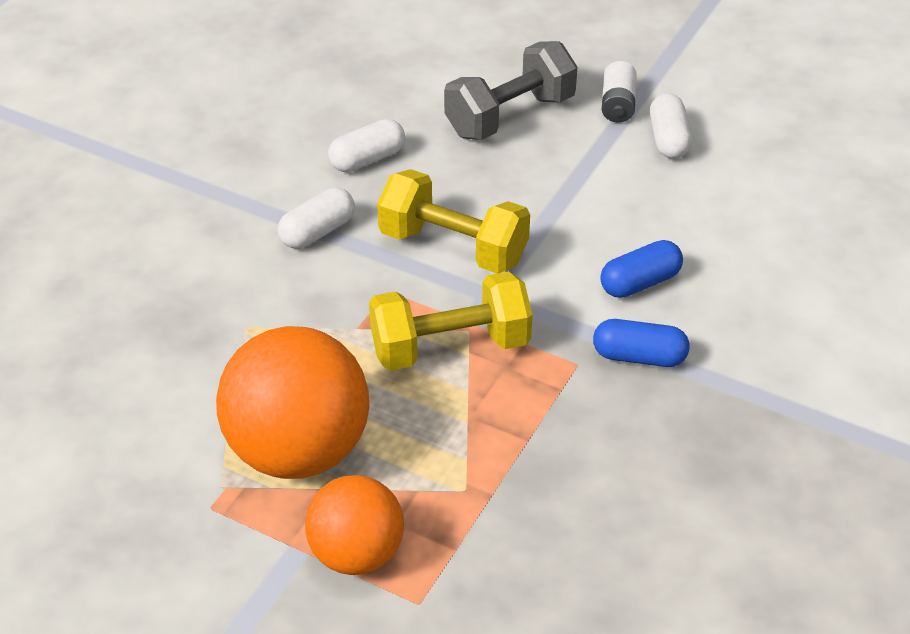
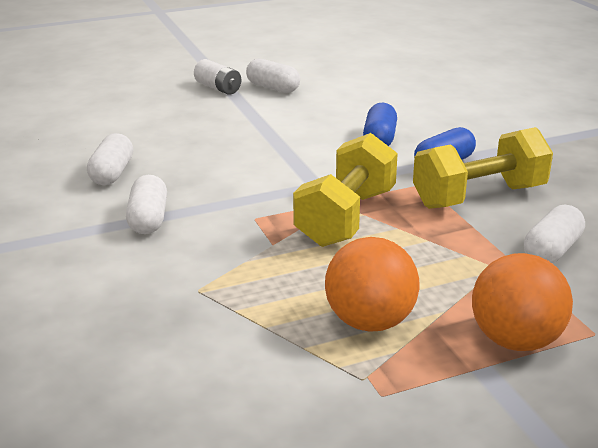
camera: 50 degrees left, 15 degrees down
orange ball [216,326,370,479] -> orange ball [325,237,419,332], size x0.62
yellow dumbbell [377,169,530,273] -> yellow dumbbell moved to [413,127,553,209]
grey dumbbell [444,41,577,140] -> none
none -> white capsule [524,204,585,263]

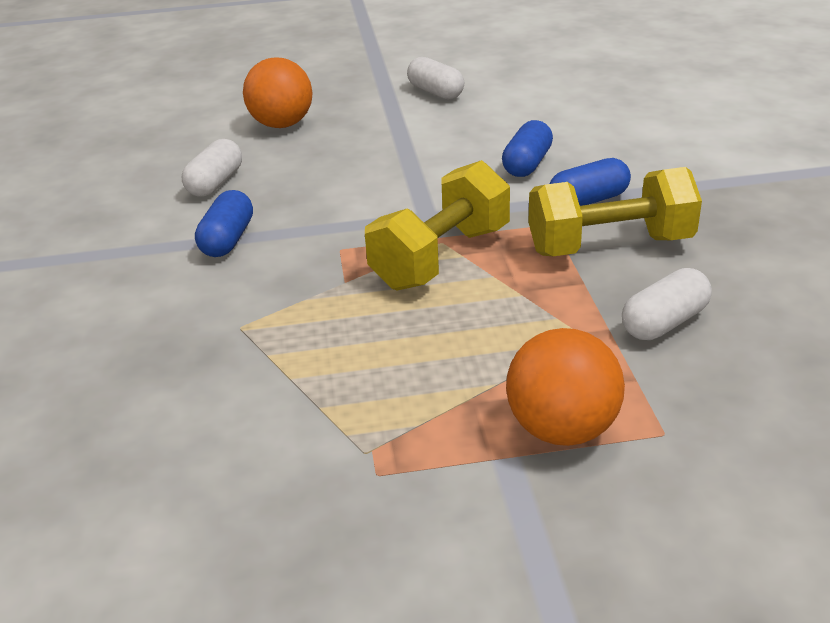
camera: 15 degrees right, 5 degrees up
white capsule [126,175,167,234] -> blue capsule [195,190,253,257]
white battery [194,59,241,95] -> none
orange ball [325,237,419,332] -> orange ball moved to [243,57,312,128]

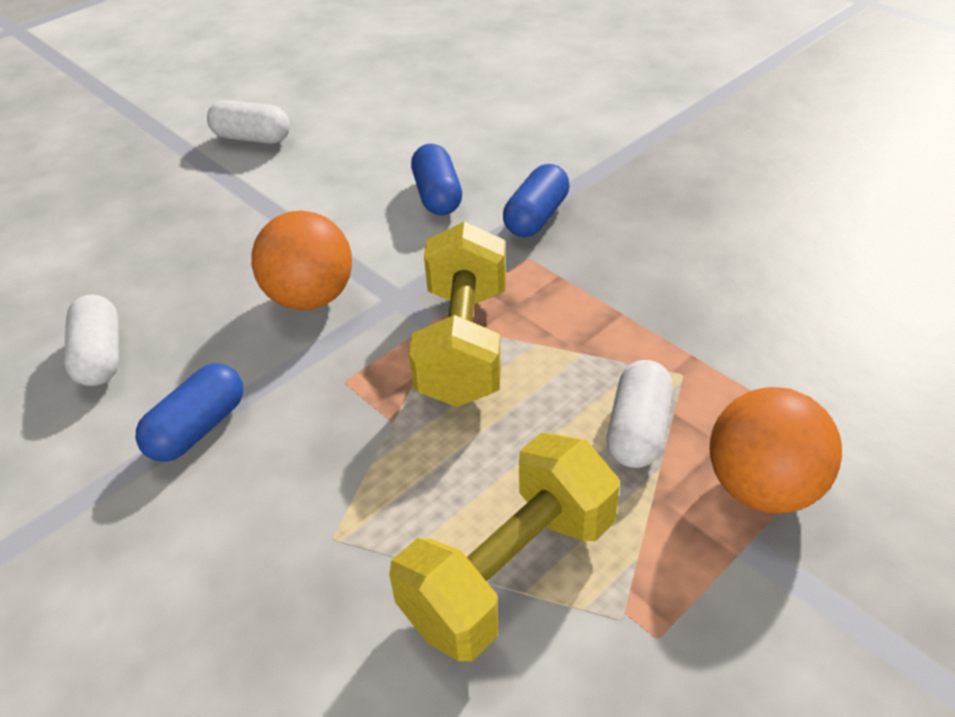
camera: 35 degrees left, 10 degrees up
blue capsule [195,190,253,257] -> blue capsule turned 60 degrees clockwise [136,363,243,462]
orange ball [243,57,312,128] -> orange ball moved to [251,210,352,310]
yellow dumbbell [529,167,702,256] -> yellow dumbbell moved to [389,433,620,661]
white capsule [622,268,712,340] -> white capsule moved to [607,360,673,468]

